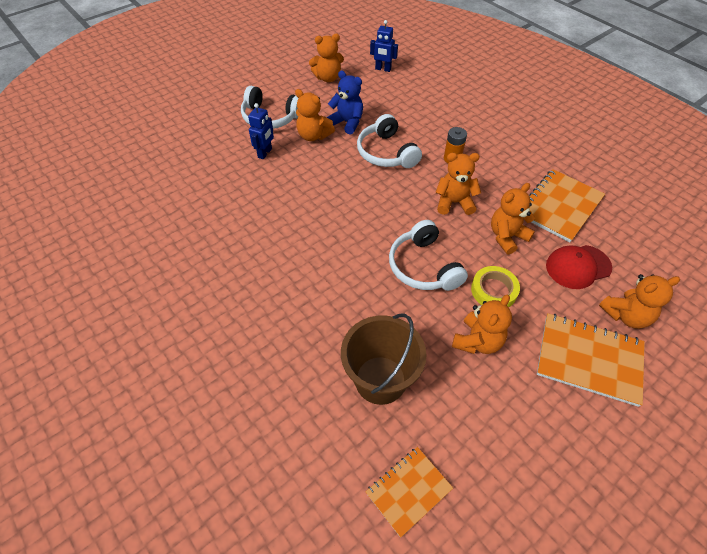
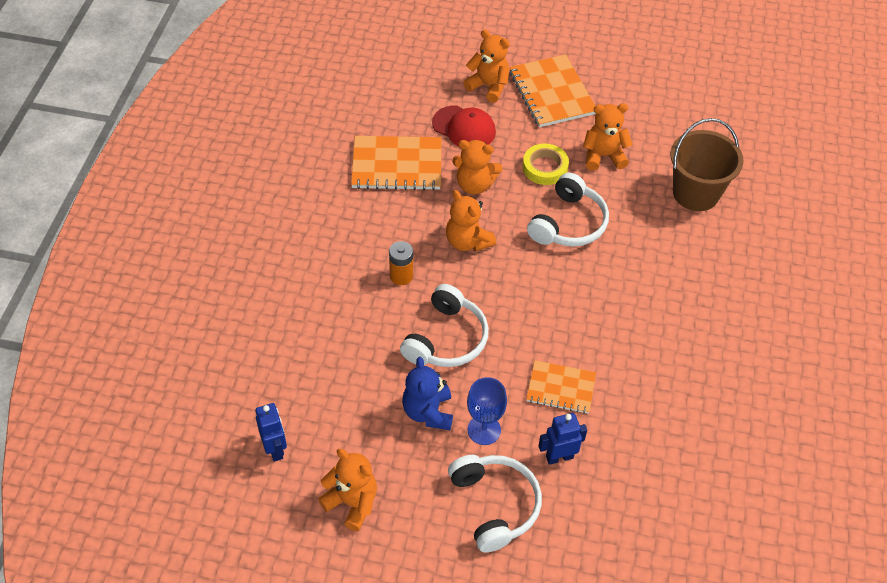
camera: 130 degrees left, 0 degrees up
orange teddy bear [295,89,335,141] -> blue goblet [467,377,507,445]
orange notebook [365,447,453,537] -> orange notebook moved to [526,360,596,414]

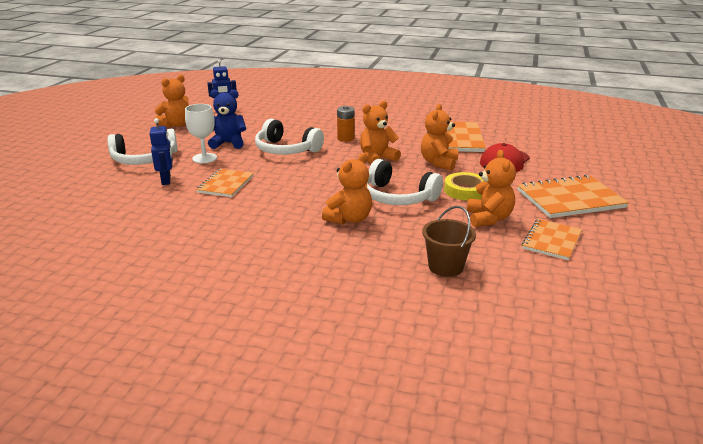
camera: 95 degrees right, 25 degrees down
orange teddy bear [463,30,510,103] -> orange teddy bear moved to [322,153,372,224]
blue goblet [467,377,507,445] -> white goblet [185,104,217,163]
brown bucket [671,118,744,211] -> brown bucket [422,206,476,277], size x0.64
none -> orange notebook [522,219,582,260]

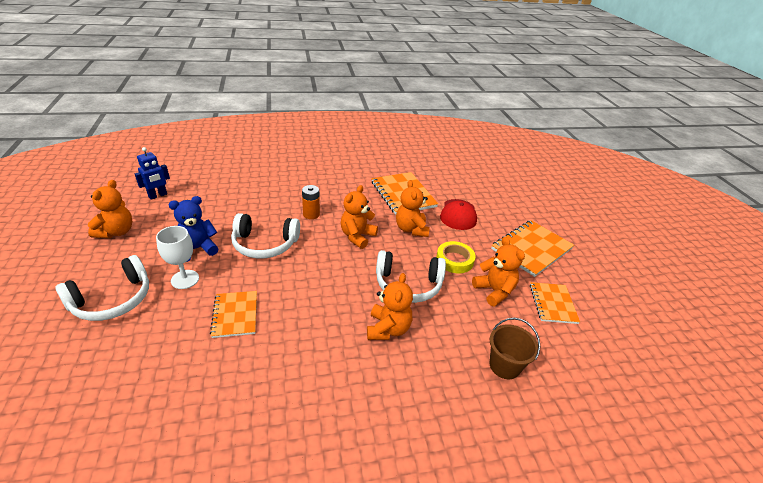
camera: 30 degrees left, 10 degrees up
blue robot [150,118,173,185] -> none

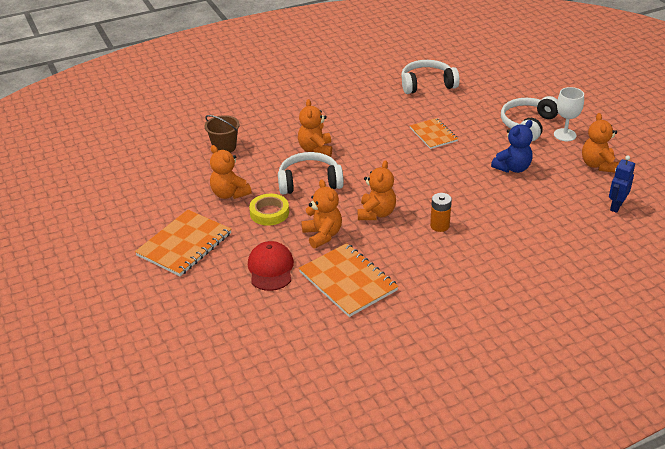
camera: 170 degrees right, 0 degrees up
white goblet [156,226,199,289] -> white goblet moved to [554,87,584,141]
white headphones [231,213,300,258] -> white headphones moved to [401,60,460,94]
orange notebook [530,282,580,324] -> none

